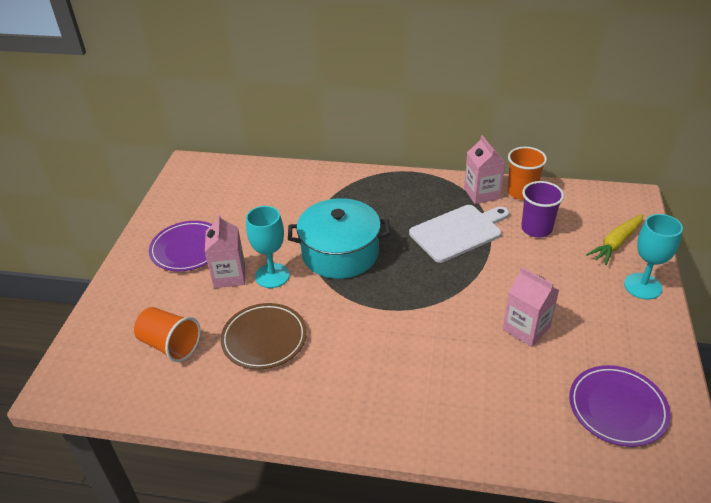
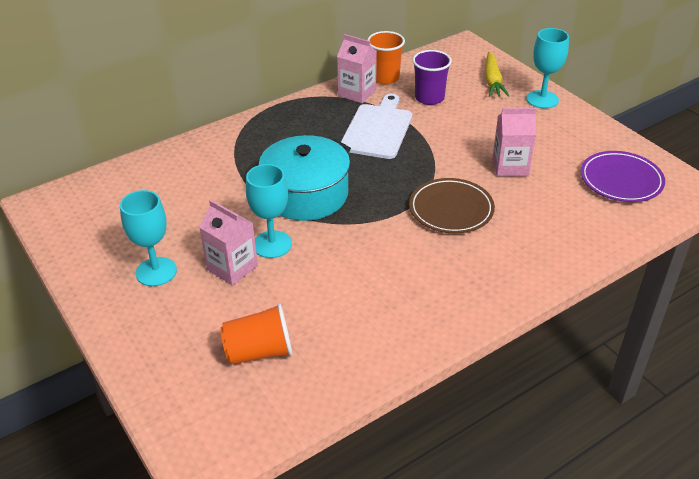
camera: 45 degrees left, 0 degrees up
purple plate [149,221,212,271] -> turquoise goblet [120,190,177,286]
brown plate [220,303,307,370] -> brown plate moved to [409,178,495,234]

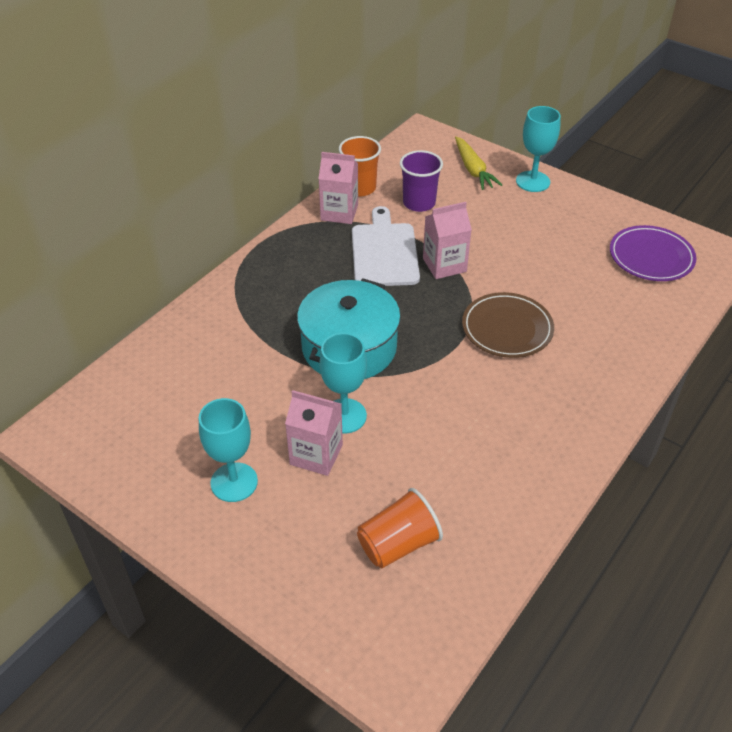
camera: 20 degrees left, 5 degrees up
pink carton [493,108,536,177] -> pink carton moved to [423,202,472,279]

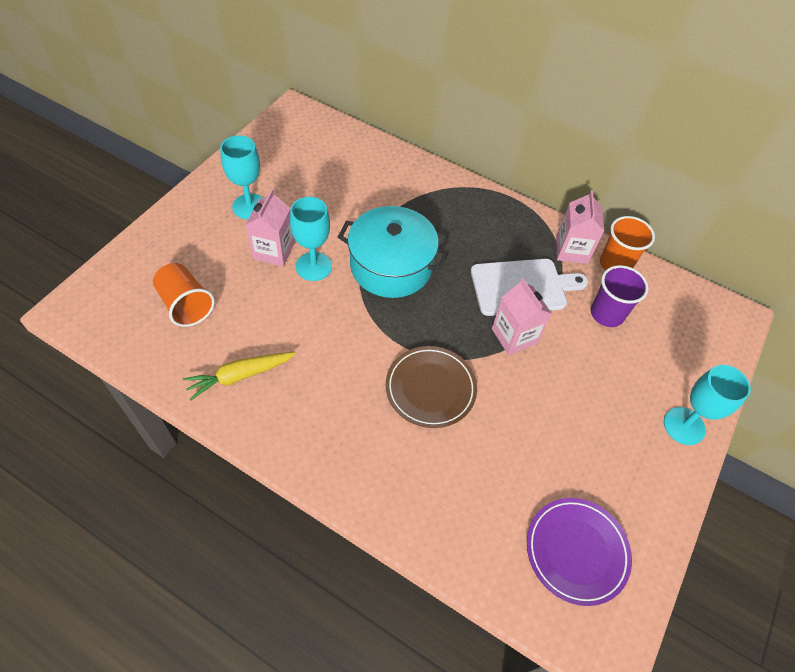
camera: 80 degrees right, 10 degrees up
yellow carrot [455,136,502,190] -> yellow carrot moved to [183,352,296,401]

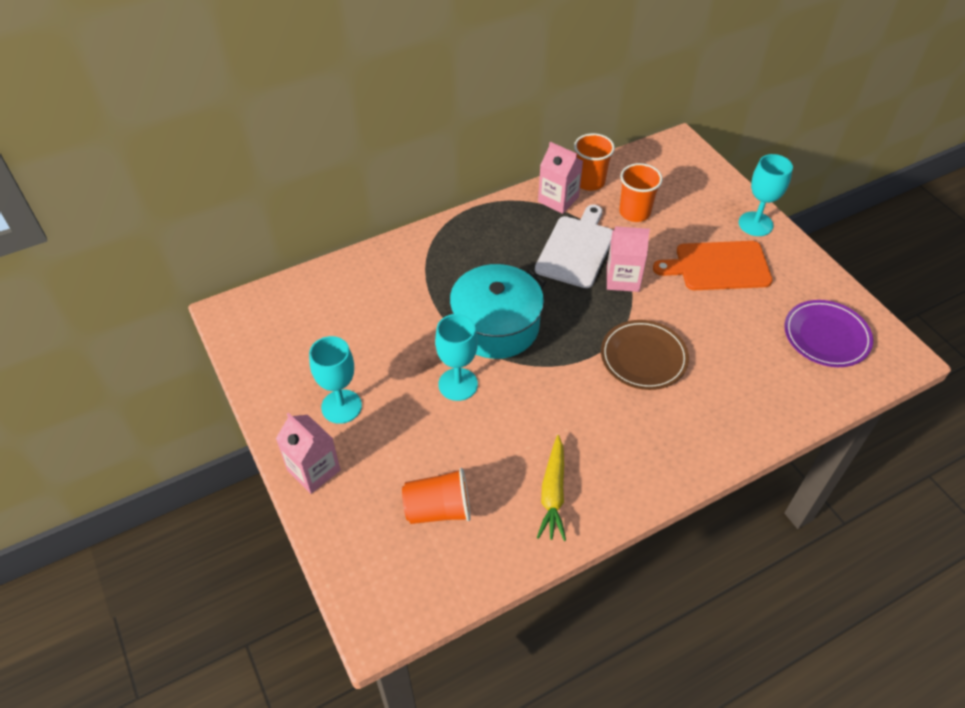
camera: 55 degrees left, 5 degrees down
pink carton [245,189,295,267] -> pink carton moved to [276,412,341,494]
purple cup [591,265,649,327] -> orange cup [619,163,663,222]
none -> orange cutting board [653,241,773,290]

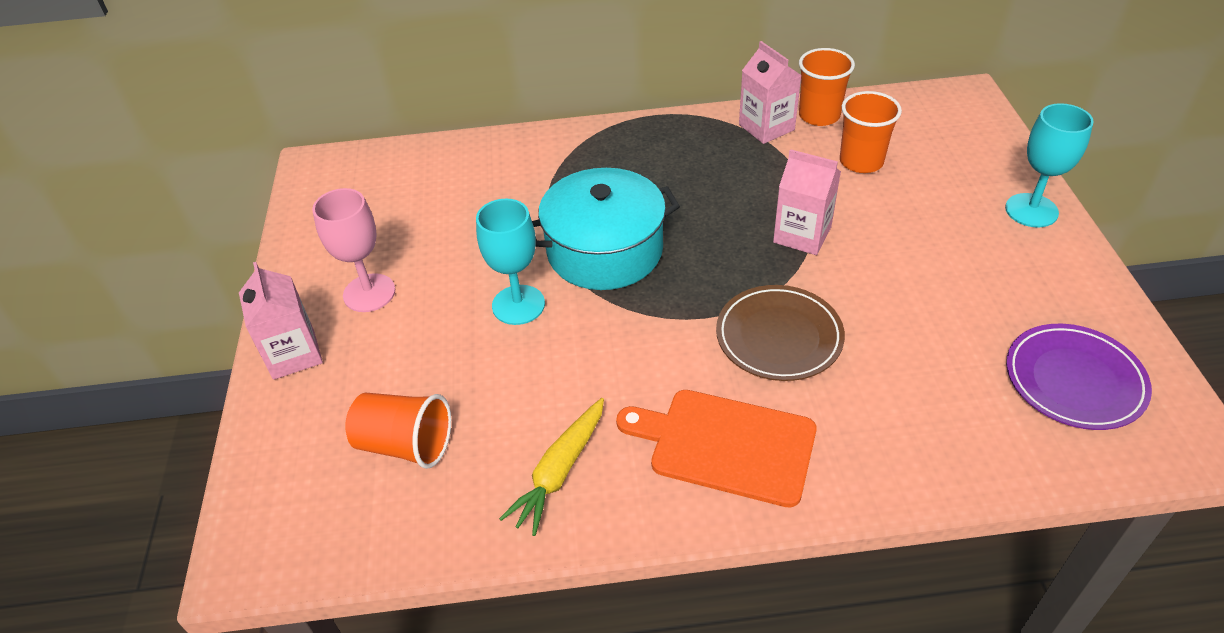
camera: 25 degrees right, 5 degrees down
turquoise goblet [309,336,362,424] -> pink goblet [312,188,395,312]
white cutting board [535,205,613,288] -> none
orange cutting board [653,241,773,290] -> orange cutting board moved to [616,390,816,508]

